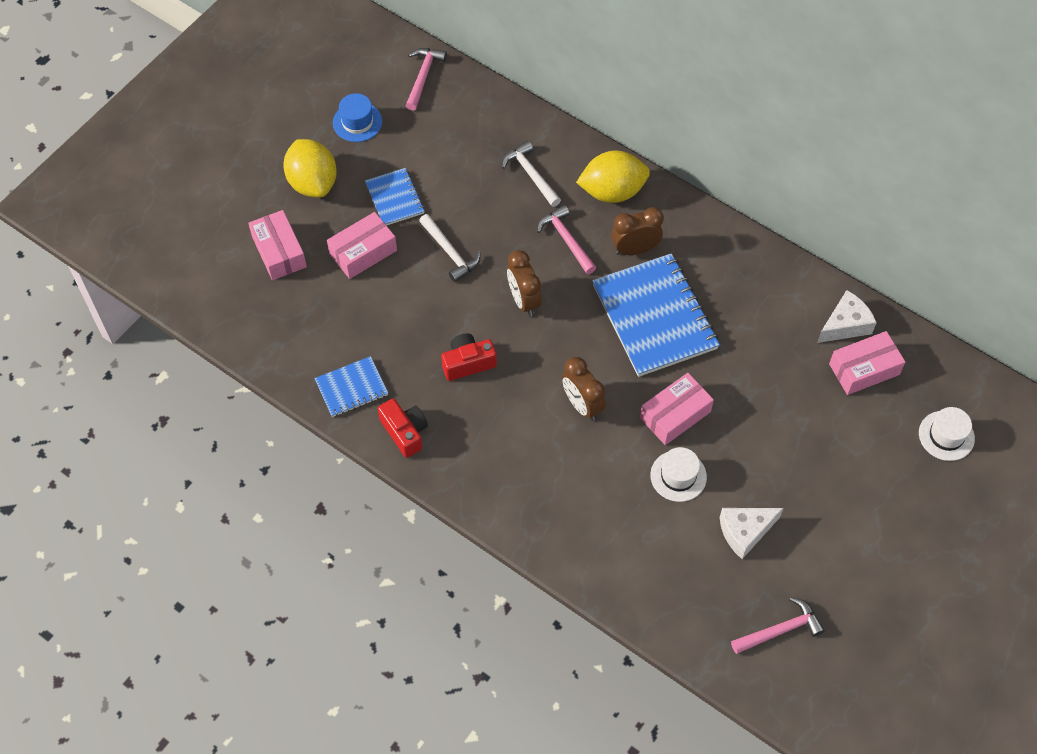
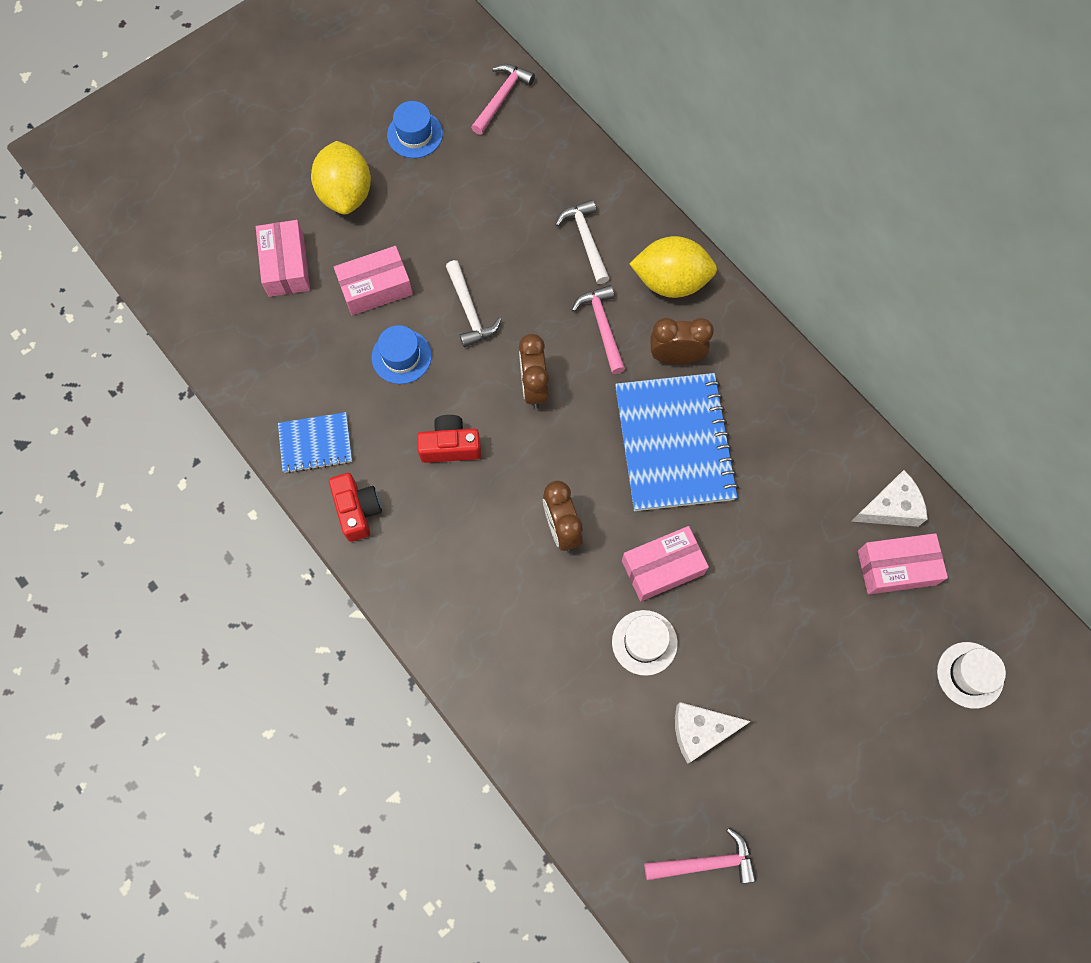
camera: 15 degrees right, 10 degrees up
blue notebook [365,168,425,225] -> none
none -> blue hat [372,325,432,384]

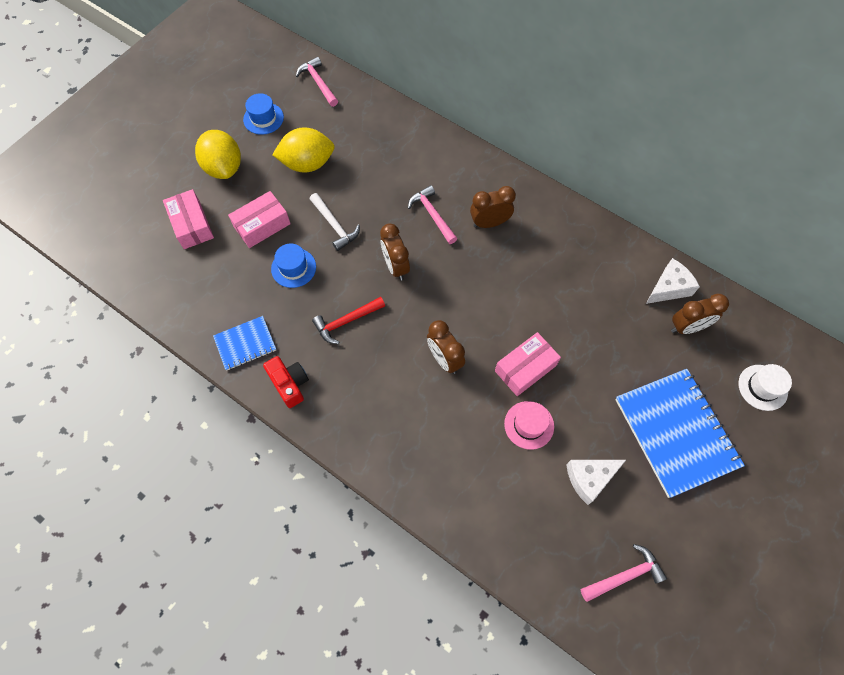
camera: 15 degrees left, 5 degrees down
red camera [417,415,481,463] -> red hammer [312,297,385,344]
pink hammer [471,64,535,135] -> pink hammer turned 45 degrees counterclockwise [296,57,338,107]
white hammer [555,200,610,284] -> none
white hat [612,610,678,676] -> pink hat [504,401,554,450]
blue notebook [615,373,739,511] -> blue notebook moved to [615,369,745,498]
yellow lemon [629,236,717,298] -> yellow lemon moved to [272,127,335,173]
pink box [858,533,948,594] -> brown clock [671,294,729,334]

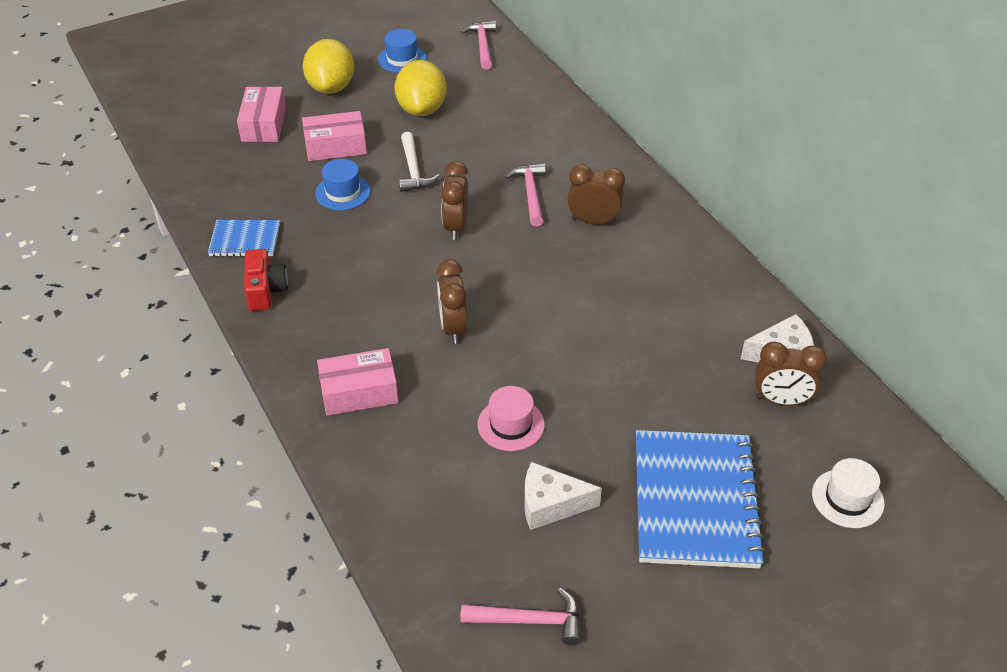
camera: 25 degrees right, 20 degrees down
yellow lemon [272,127,335,173] -> yellow lemon turned 75 degrees clockwise [395,60,447,116]
red hammer [312,297,385,344] -> none
pink box [495,332,561,396] -> pink box moved to [317,348,399,416]

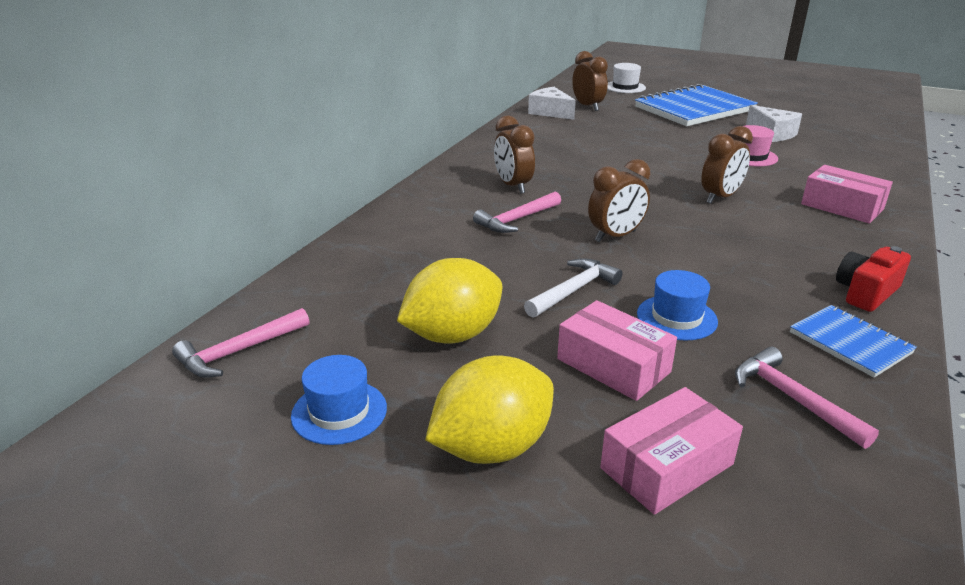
camera: 125 degrees left, 15 degrees down
pink hammer [460,588,580,645] -> pink hammer moved to [735,347,879,449]

